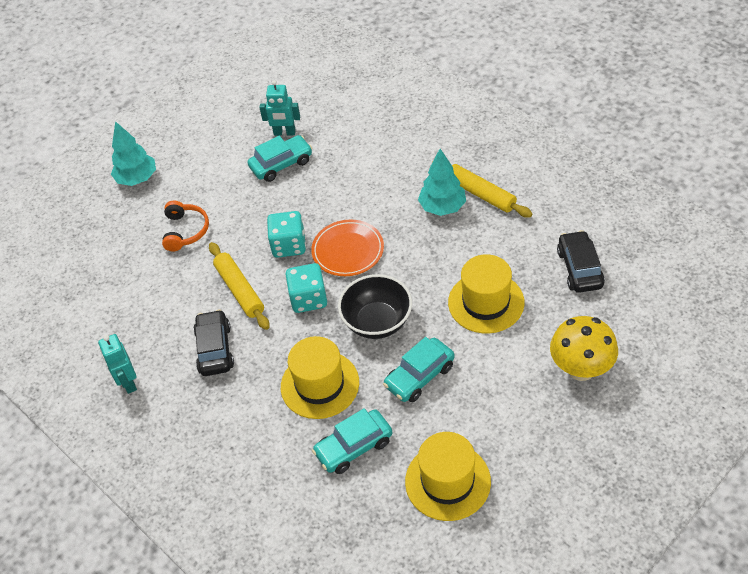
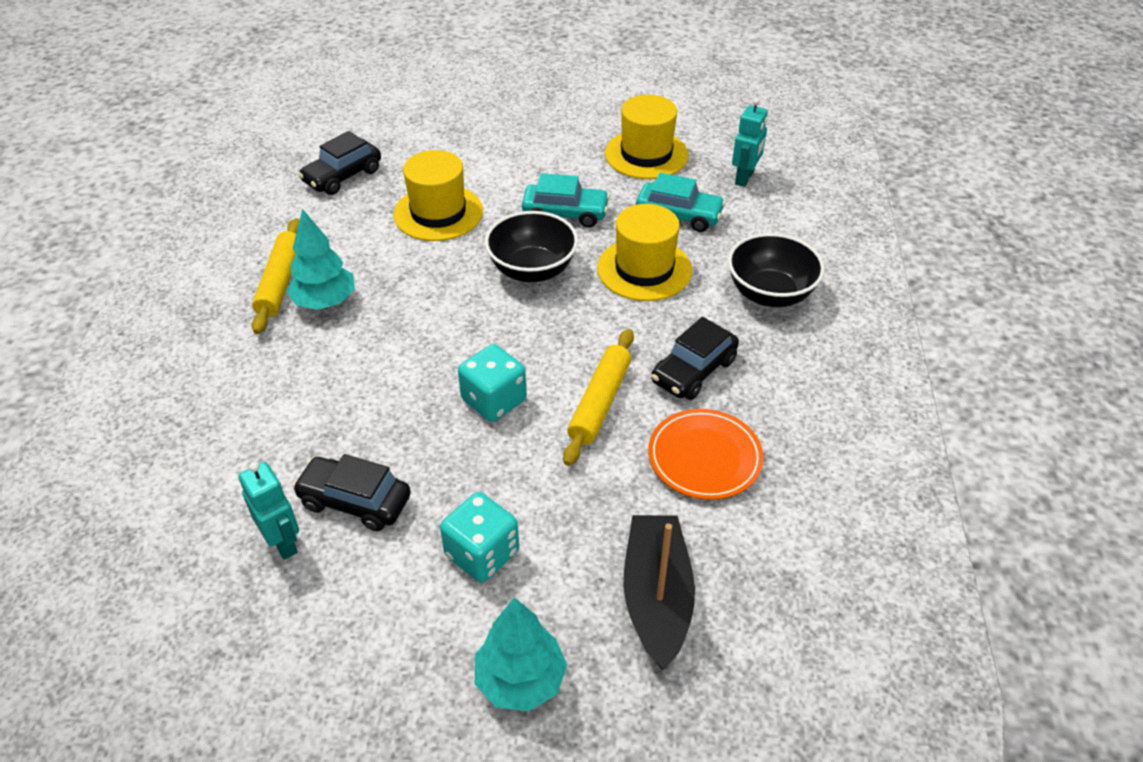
camera: 135 degrees left, 5 degrees down
turquoise robot [98,334,137,394] -> turquoise robot moved to [732,98,768,187]
orange headphones [162,201,209,251] -> none
turquoise car [247,135,312,182] -> black car [292,454,411,531]
turquoise dice [285,263,327,313] -> turquoise dice moved to [440,492,519,582]
orange plate [311,220,384,276] -> orange plate moved to [648,409,764,500]
yellow mushroom [550,316,618,381] -> none
none -> black boat [623,515,695,670]
none -> black bowl [728,233,825,307]

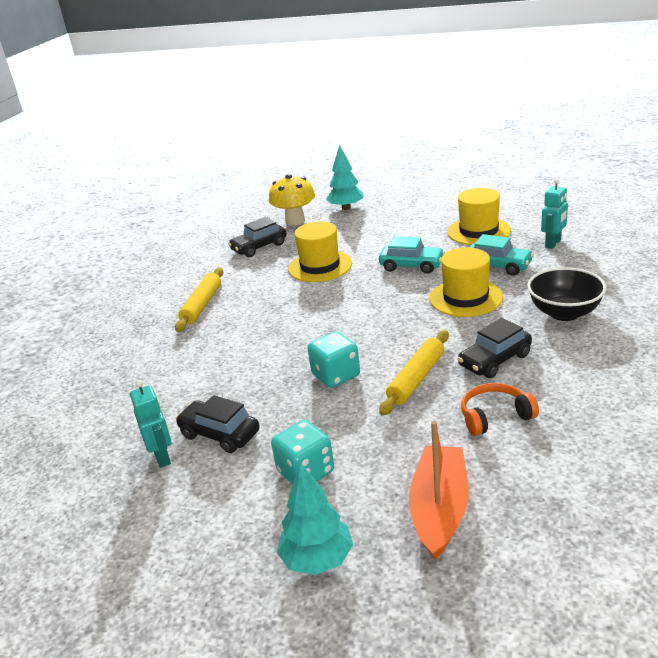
camera: 15 degrees right, 15 degrees down
turquoise tree [287,209,355,310] -> turquoise tree moved to [326,144,364,210]
black bowl [485,211,578,282] -> none
black boat [623,515,695,670] -> orange boat [409,421,469,560]
orange plate [648,409,764,500] -> orange headphones [461,383,539,436]
none -> yellow mushroom [269,174,315,226]

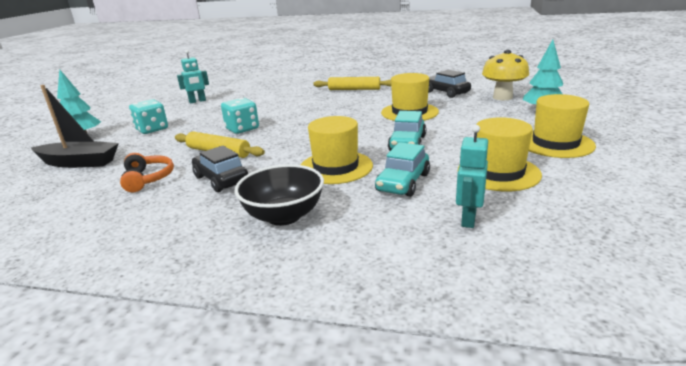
camera: 85 degrees right, 5 degrees down
black car [175,395,260,453] -> none
orange boat [409,421,469,560] -> black boat [31,85,119,168]
turquoise robot [541,178,568,249] -> turquoise robot turned 75 degrees clockwise [456,125,488,228]
none -> yellow hat [529,94,596,158]

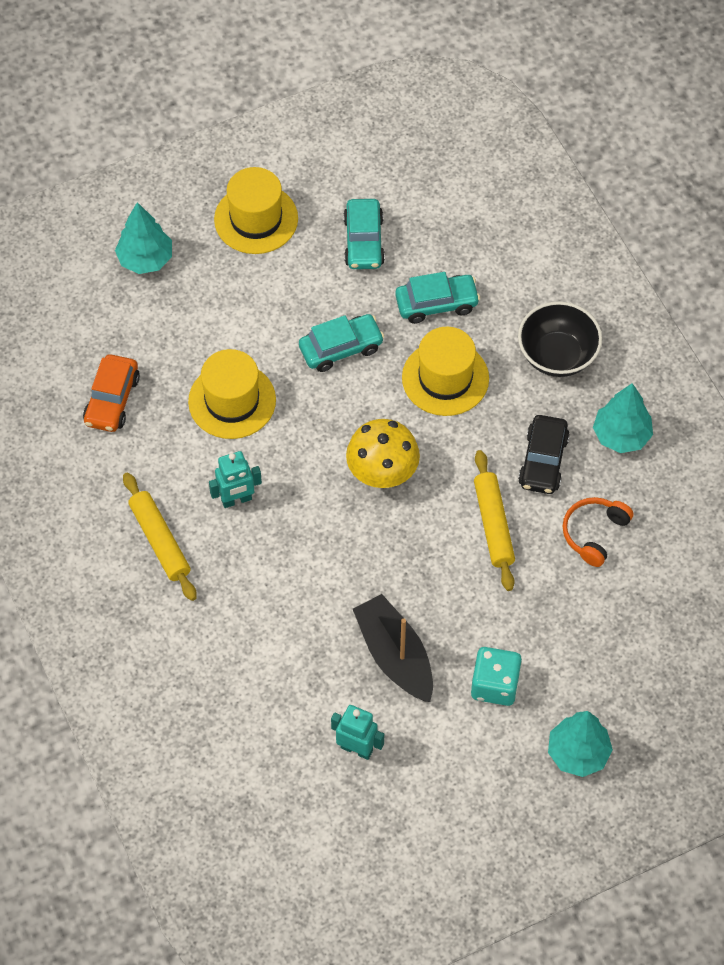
camera: 130 degrees left, 35 degrees up
black boat [31,85,119,168] -> black boat moved to [353,594,433,702]
turquoise dice [221,98,259,134] -> none
black car [428,70,471,98] -> orange car [83,354,140,432]
turquoise robot [456,125,488,228] -> turquoise robot moved to [209,451,262,508]
yellow hat [458,117,542,191] -> turquoise car [343,199,385,269]
yellow mushroom [482,50,529,100] -> yellow mushroom moved to [346,419,420,488]
none -> turquoise tree [593,383,653,453]

